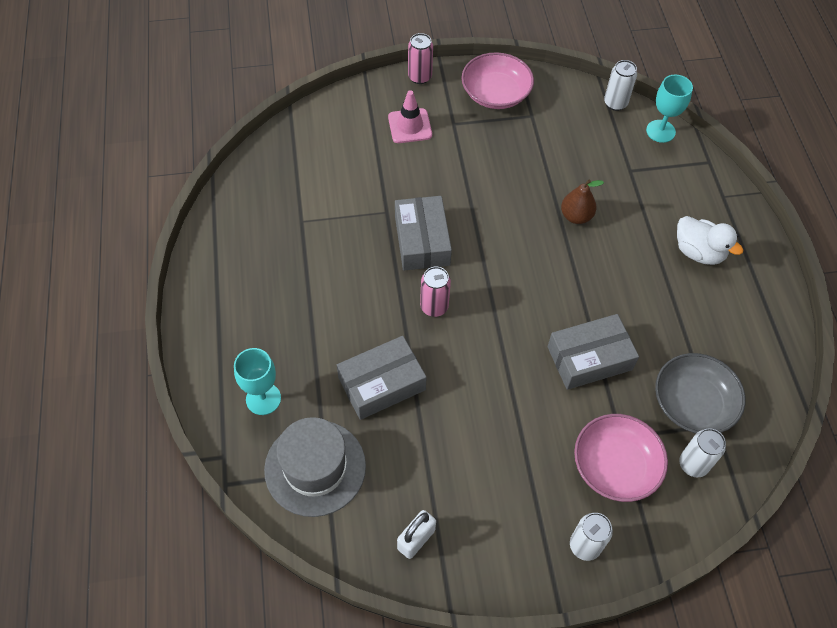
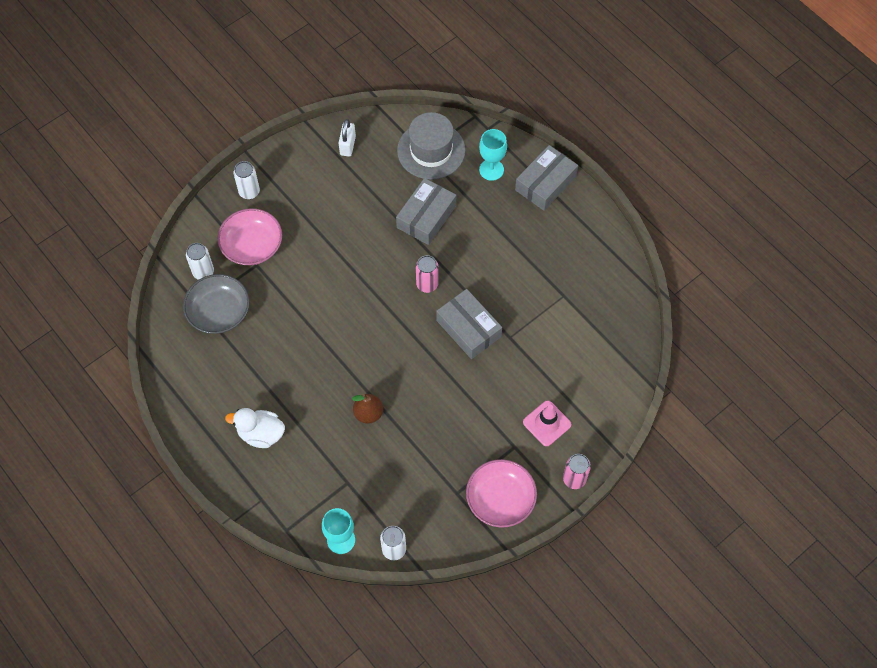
camera: 150 degrees right, 5 degrees up
grey box [548,314,639,390] -> grey box moved to [515,145,578,211]

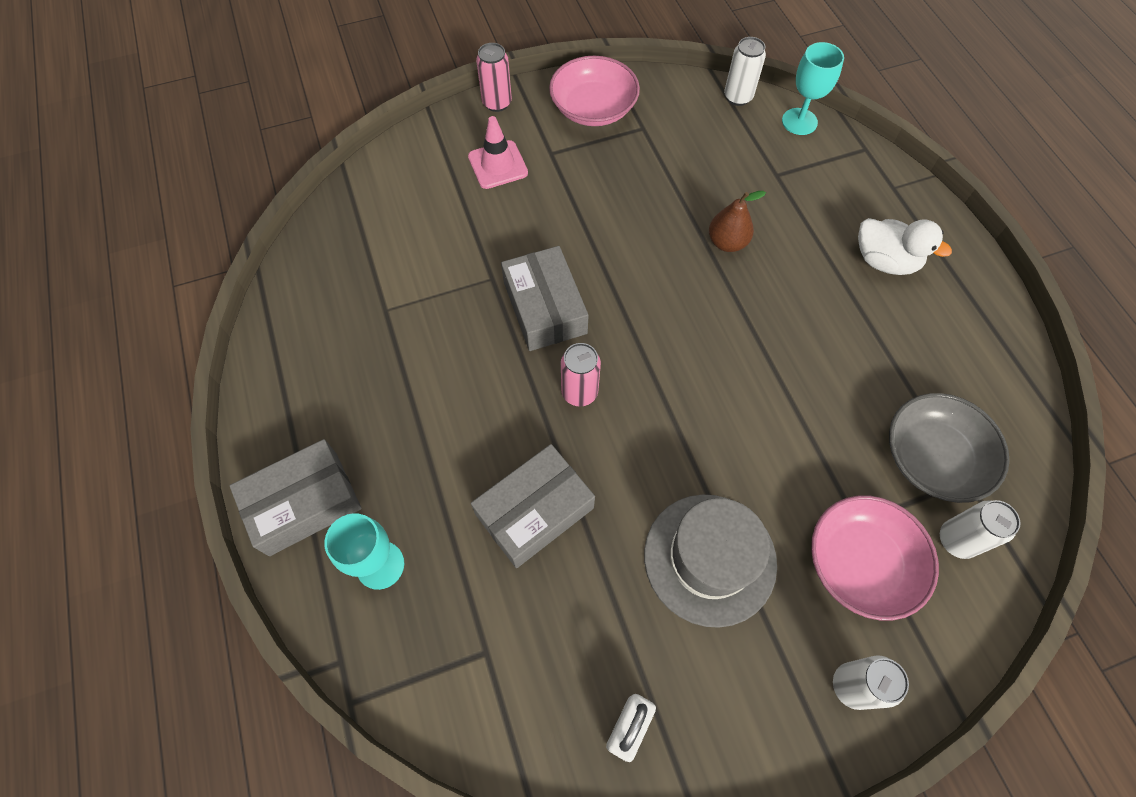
camera: 160 degrees left, 0 degrees up
grey hat [397,112,465,180] -> grey hat moved to [644,495,777,628]

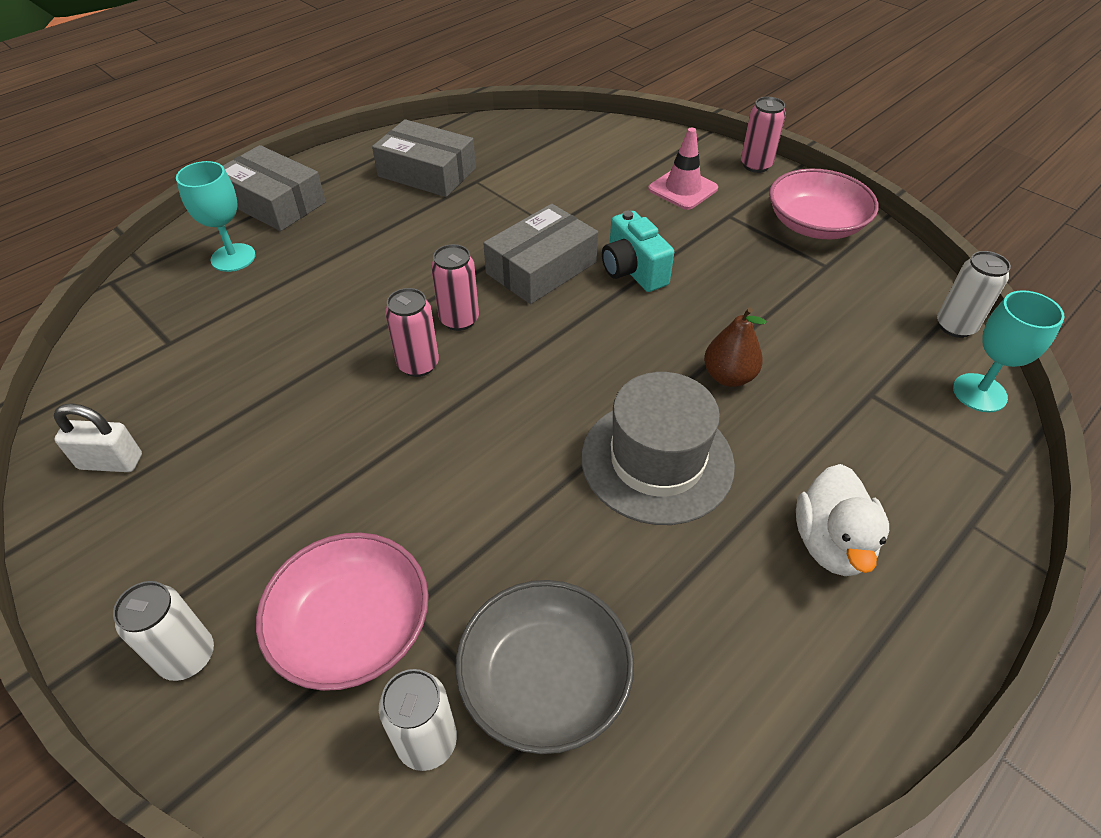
camera: 65 degrees right, 15 degrees down
grey box [471,444,595,568] -> grey box moved to [372,119,476,197]
grey hat [644,495,777,628] -> grey hat moved to [581,372,735,525]
none -> pink can [385,288,439,377]
none -> turquoise camera [602,211,674,292]

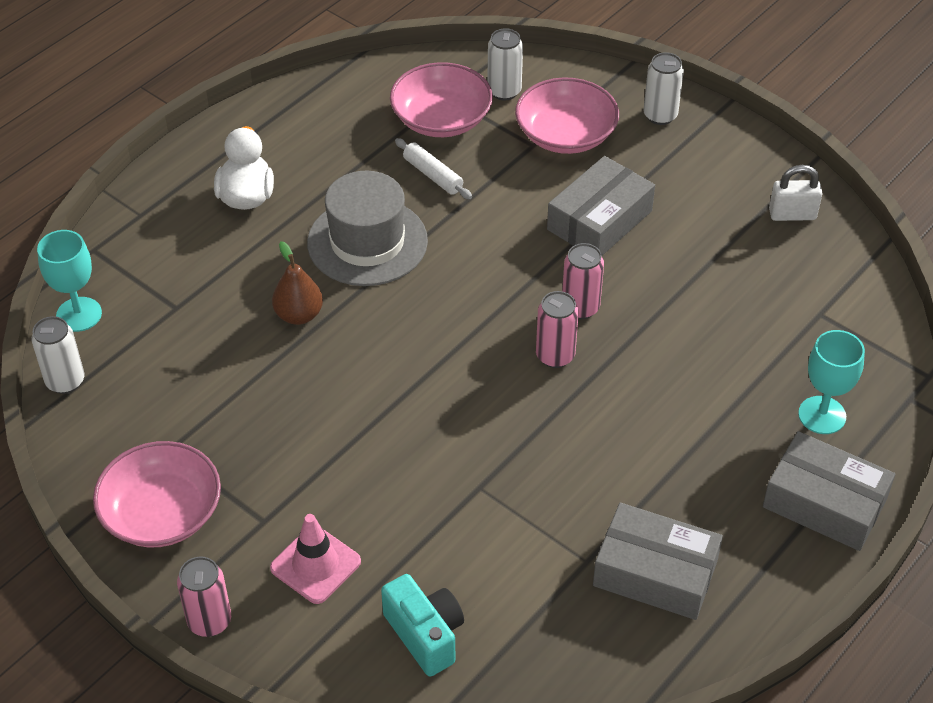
camera: 175 degrees right, 0 degrees up
grey bowl [455,580,634,754] -> pink bowl [390,62,493,137]
grey box [483,204,598,304] -> grey box moved to [547,156,655,256]
turquoise camera [602,211,674,292] -> turquoise camera moved to [381,574,464,677]
none -> white rolling pin [395,138,472,199]

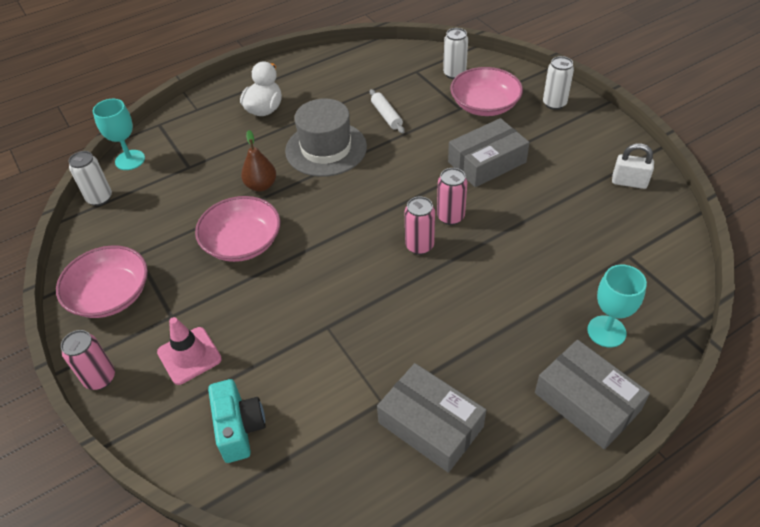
camera: 20 degrees right, 0 degrees up
pink bowl [390,62,493,137] -> pink bowl moved to [195,196,280,262]

